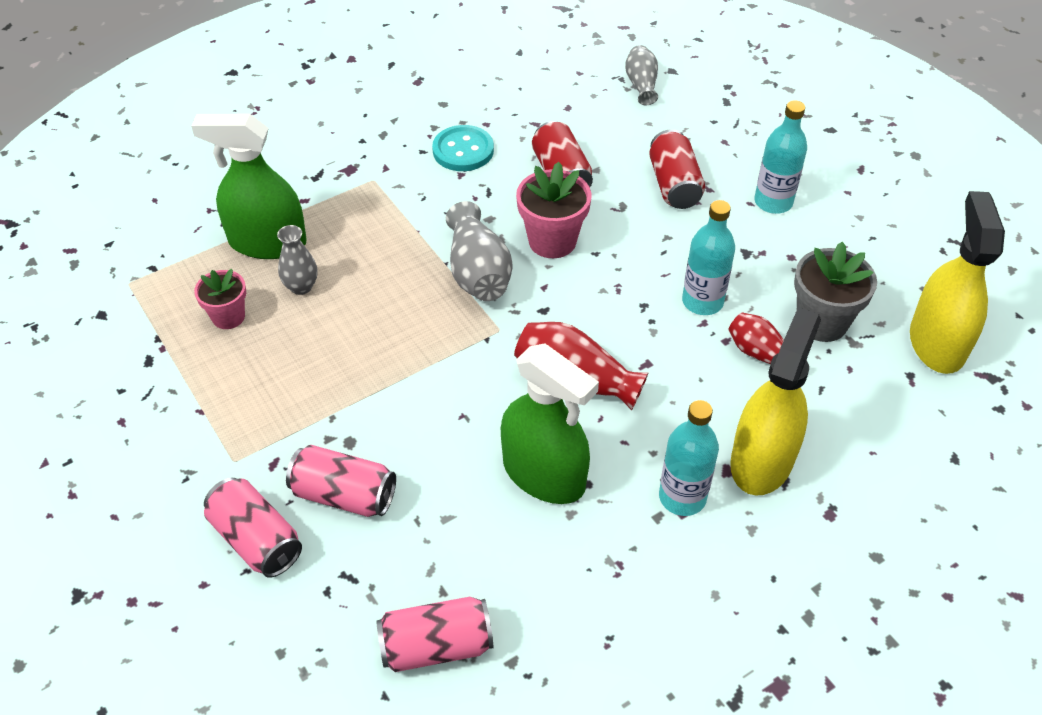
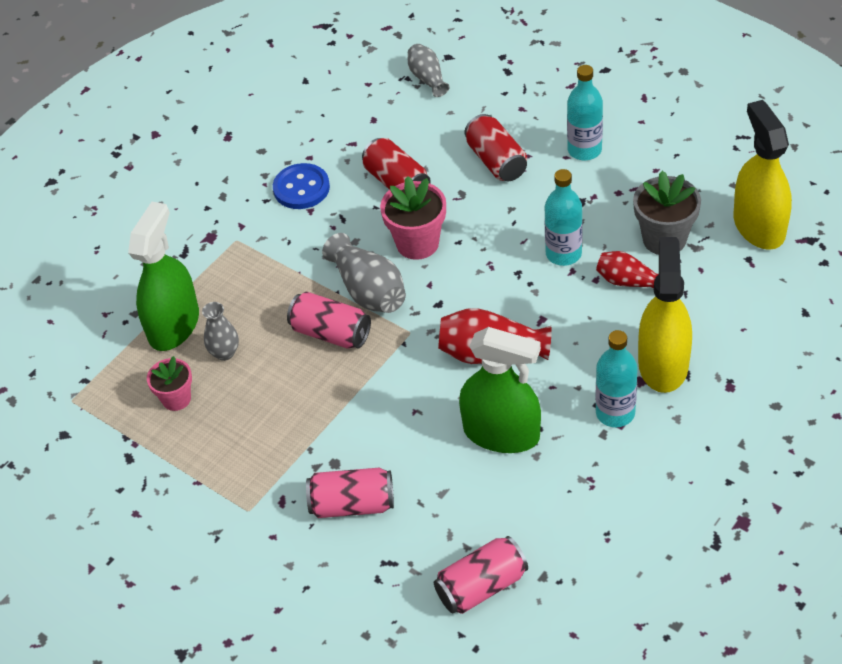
camera: 15 degrees left, 0 degrees up
green spray bottle [191,114,307,259] -> green spray bottle turned 120 degrees clockwise [128,202,199,351]
pink can [204,478,302,578] -> pink can moved to [287,292,371,349]
turquoise button [432,125,494,171] -> blue button [273,163,330,209]

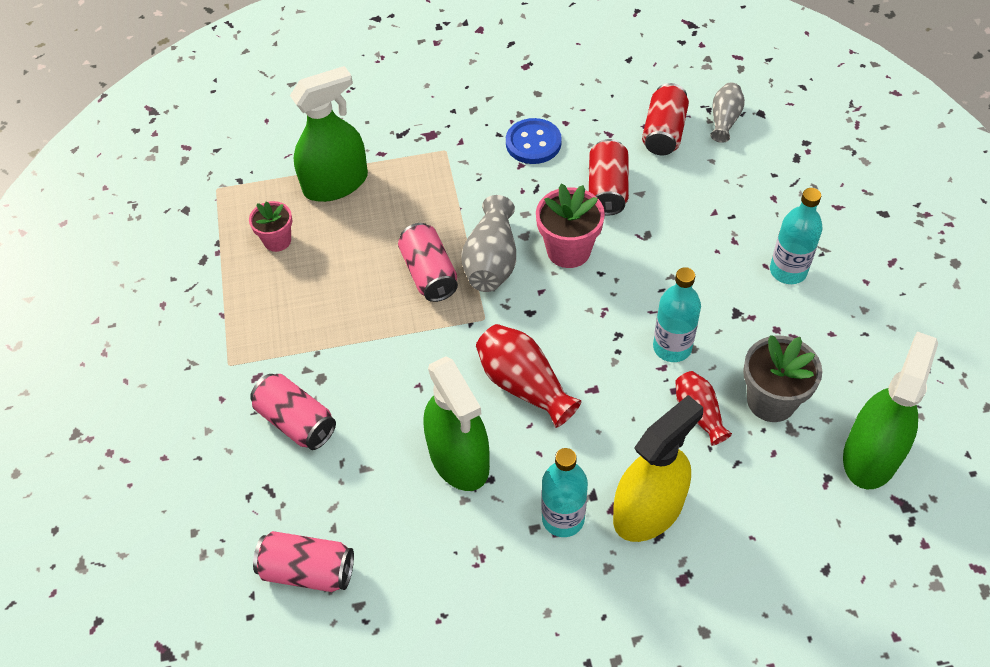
camera: 40 degrees right, 5 degrees up
grey vase [202,302,239,361] -> none
red can [465,114,527,181] -> red can moved to [642,83,689,155]
yellow spray bottle [734,100,792,250] -> green spray bottle [843,331,938,489]

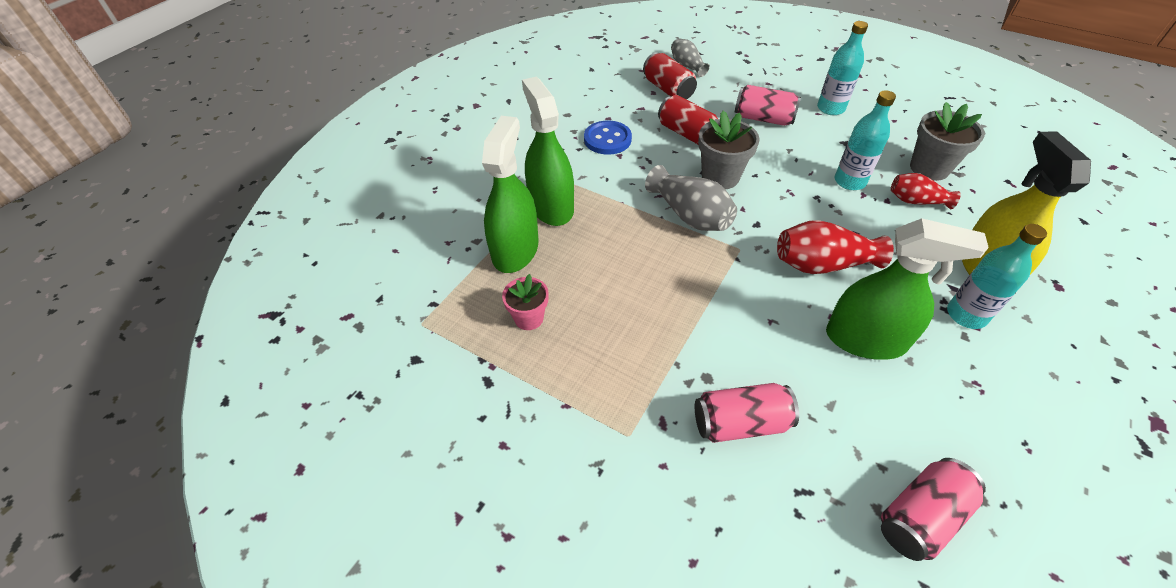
camera: 50 degrees left, 5 degrees down
pink can [398,223,458,302] -> pink can moved to [735,85,801,126]
pink flower pot [536,184,605,268] -> grey flower pot [698,111,760,189]
green spray bottle [843,331,938,489] -> green spray bottle moved to [522,77,574,226]

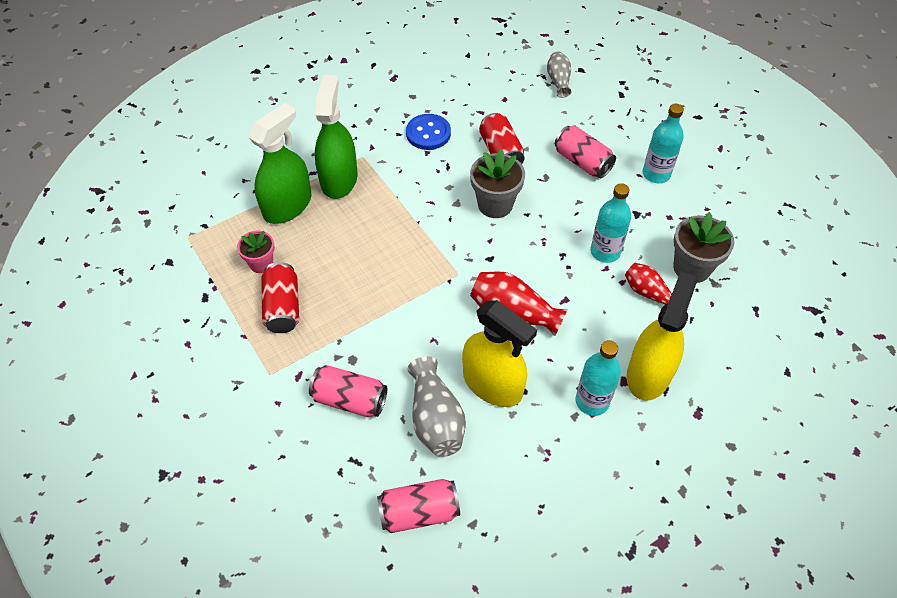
camera: 25 degrees right, 5 degrees up
red can [643,52,697,99] -> red can moved to [261,262,299,333]
grey vase [645,165,737,231] -> grey vase moved to [408,356,466,457]
green spray bottle [826,218,989,360] -> yellow spray bottle [462,300,537,407]

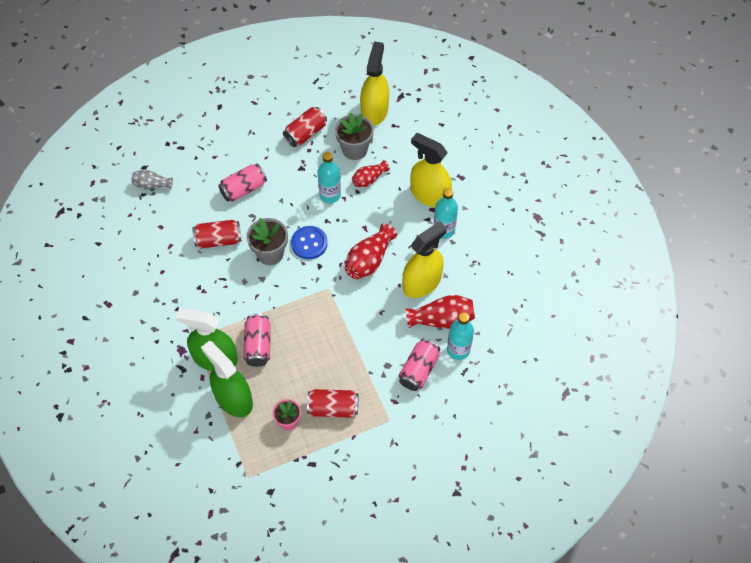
camera: 80 degrees left, 5 degrees up
pink can [377,479,460,533] -> pink can moved to [243,314,271,367]
blue button [406,114,451,150] -> blue button moved to [291,226,328,259]
grey vase [408,356,466,457] -> red vase [406,295,475,329]
turquoise bottle [643,104,684,183] -> turquoise bottle moved to [447,312,474,360]
none -> red can [283,107,327,147]
none -> yellow spray bottle [360,41,389,126]

